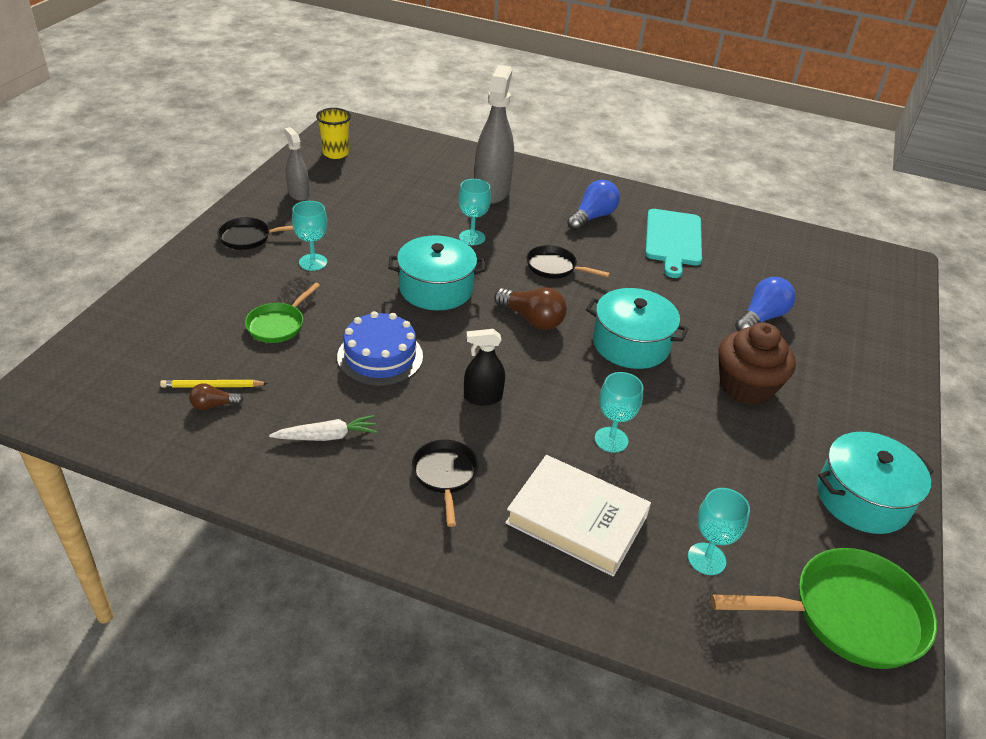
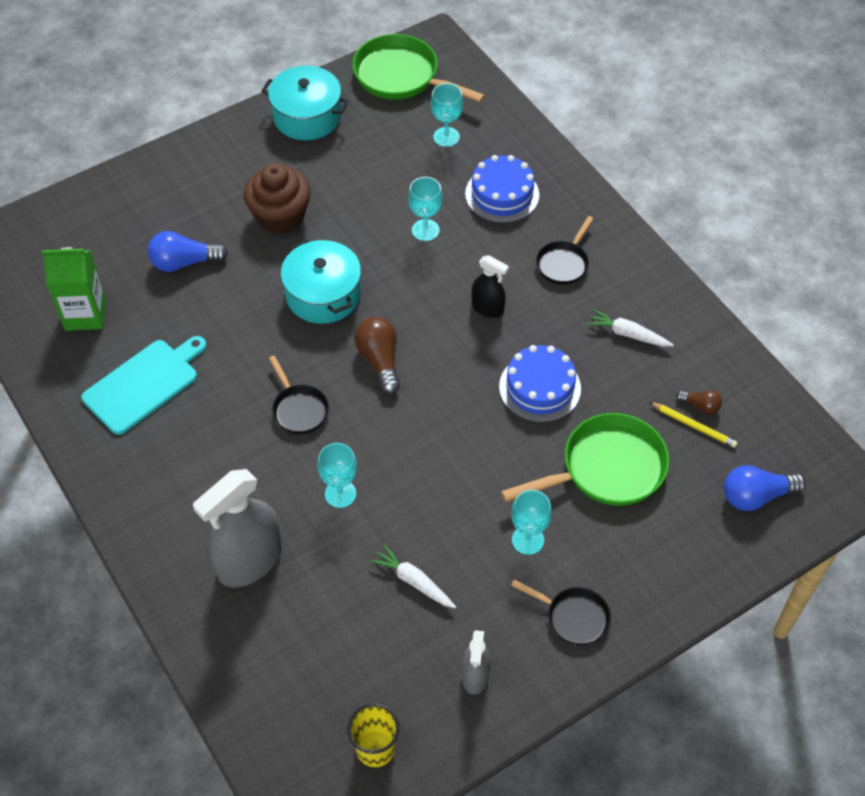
camera: 140 degrees left, 15 degrees up
green pan [245,283,320,343] -> green pan [501,413,669,506], size x1.79
turquoise pot [388,235,486,310] -> none
white book [505,455,651,576] -> blue cake [465,155,539,223]
blue light bulb [567,180,620,231] -> blue light bulb moved to [724,465,806,511]
none -> green carton [42,247,106,331]
none -> white carrot [370,544,456,608]

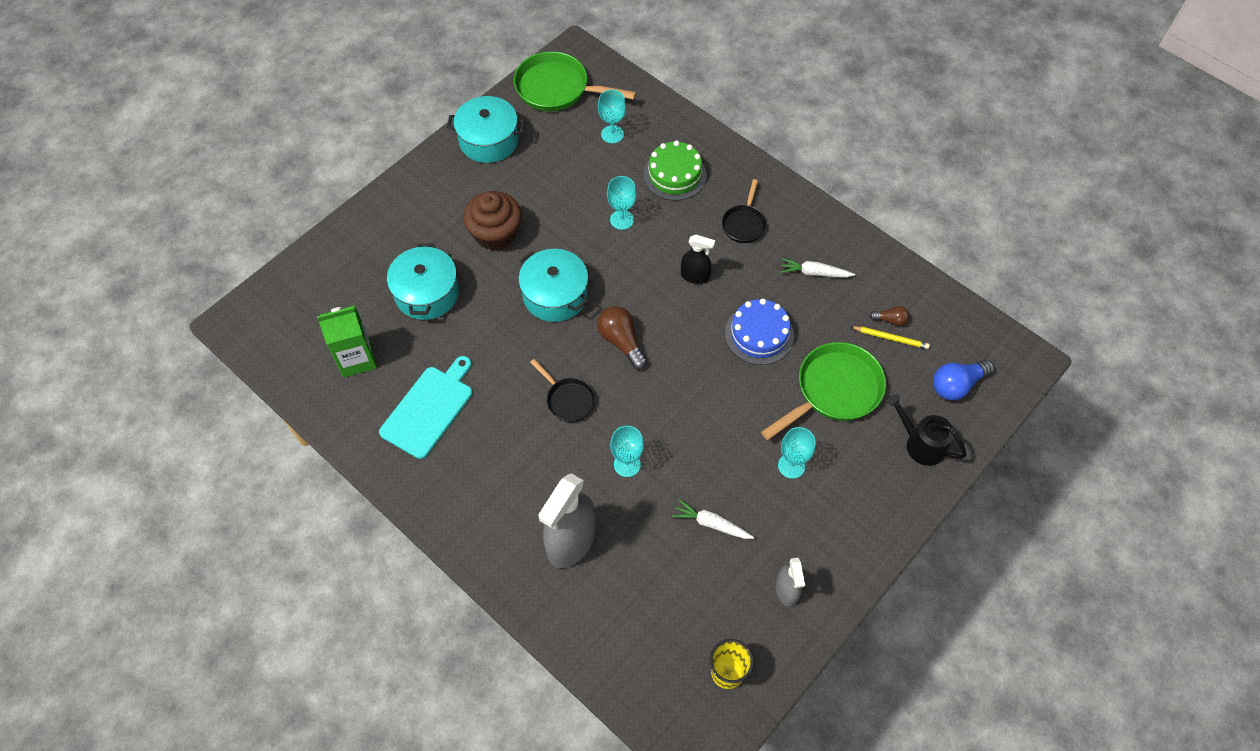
camera: 15 degrees left, 5 degrees up
blue light bulb [148,231,228,272] -> turquoise pot [387,244,459,320]
blue cake [465,155,539,223] -> green cake [643,141,706,201]
black pan [511,580,611,645] -> none
none -> black watering can [886,394,967,466]

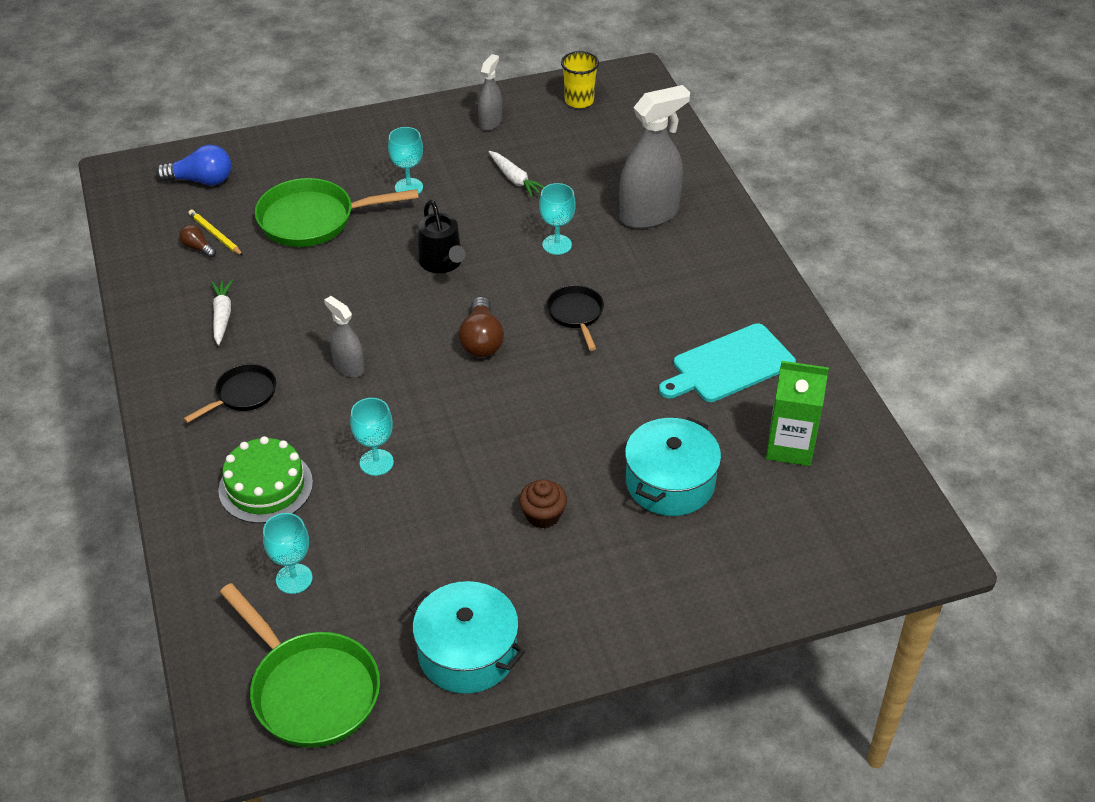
camera: 150 degrees left, 15 degrees down
brown cupcake [463,191,522,251] -> brown cupcake [519,479,567,529], size x0.57
turquoise pot [518,249,588,322] -> none
black spray bottle [681,235,715,284] -> grey spray bottle [324,296,365,377]
blue cake [725,299,794,365] -> none
white carrot [780,258,855,278] -> white carrot turned 135 degrees counterclockwise [211,279,233,345]
black watering can [886,394,967,466] -> black watering can moved to [419,200,465,273]

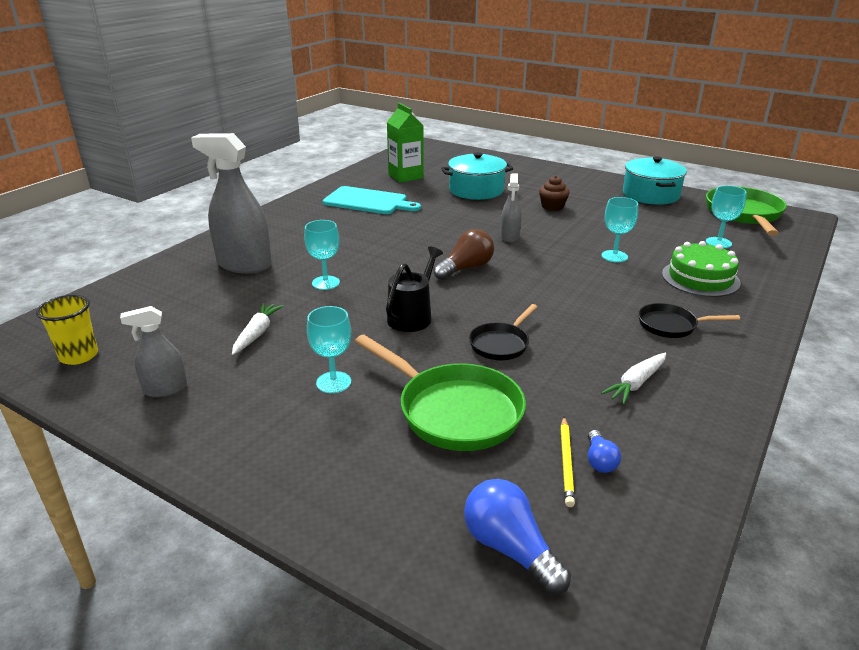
camera: 130 degrees left, 15 degrees down
brown light bulb [179,225,216,258] -> blue light bulb [588,430,621,473]
grey spray bottle [324,296,365,377] -> grey spray bottle moved to [501,173,521,243]
black pan [547,285,604,351] -> black pan moved to [469,304,538,360]

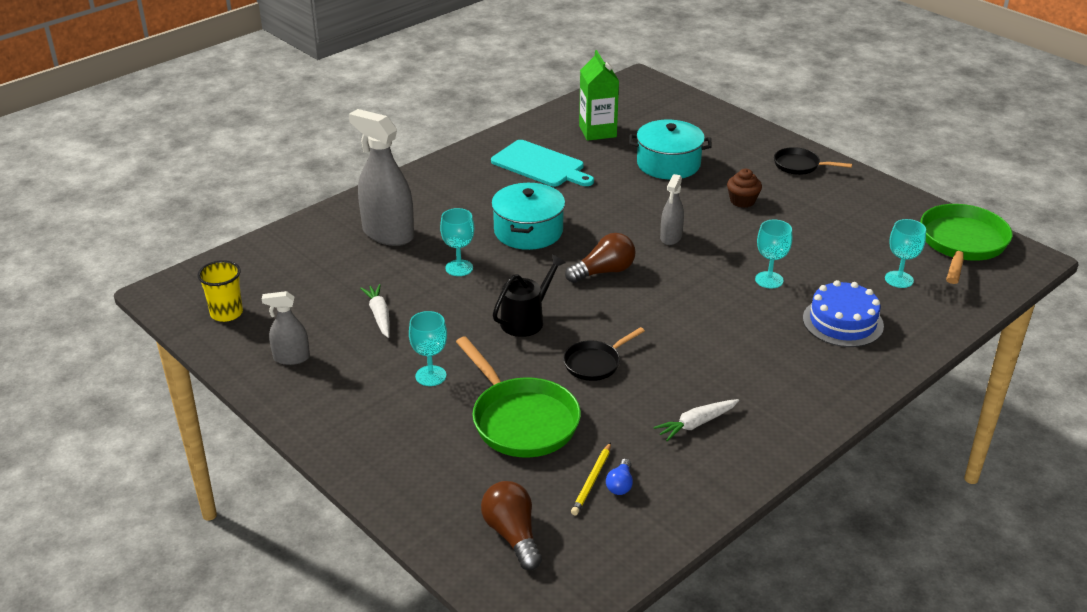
camera: 15 degrees right, 5 degrees up
white carrot [232,303,283,355] -> white carrot turned 45 degrees counterclockwise [360,284,390,338]
blue light bulb [464,479,571,594] -> brown light bulb [481,481,542,570]
turquoise pot [623,156,687,205] -> turquoise pot moved to [491,183,565,250]
black pan [638,303,740,338] -> black pan moved to [774,147,852,175]
green cake [662,241,741,297] -> blue cake [803,280,884,347]

